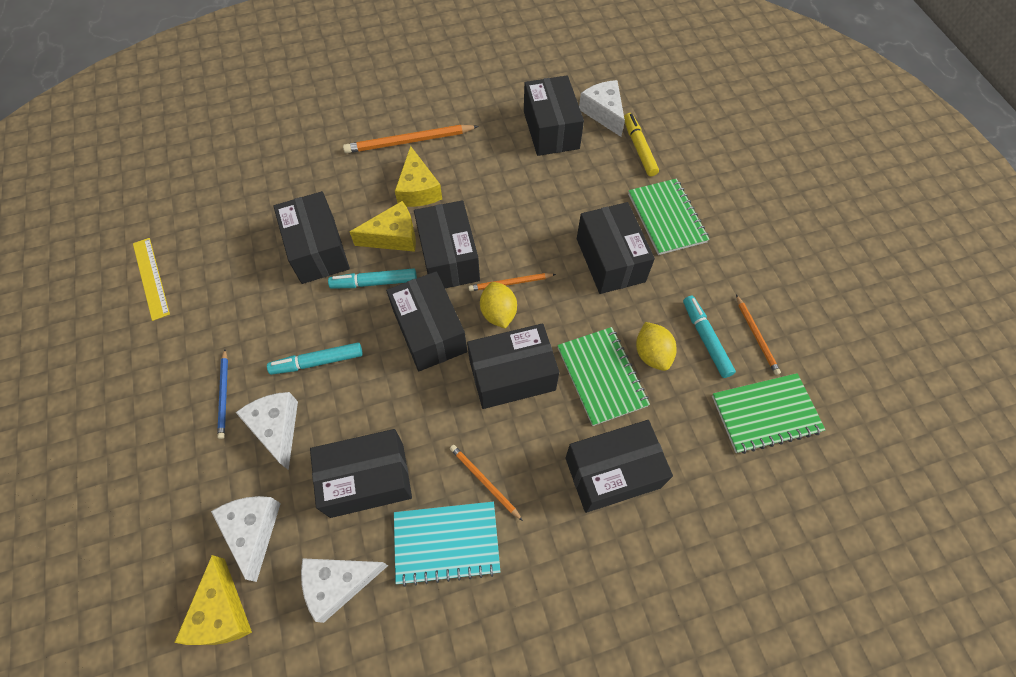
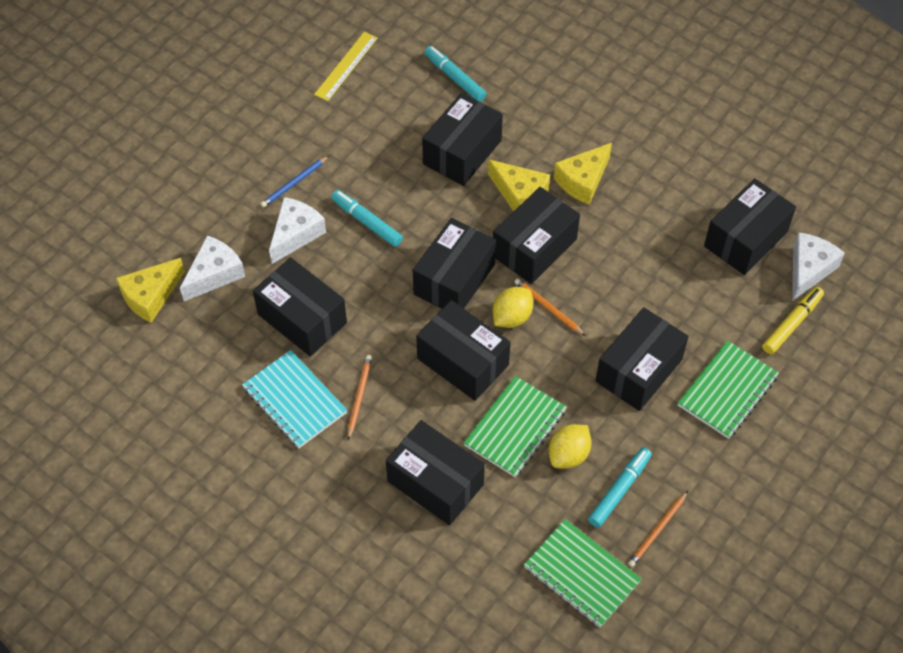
camera: 55 degrees right, 5 degrees down
white cheese [301,558,388,623] -> none
turquoise marker [328,268,417,289] -> turquoise marker moved to [425,46,486,102]
orange pencil [343,125,479,153] -> none

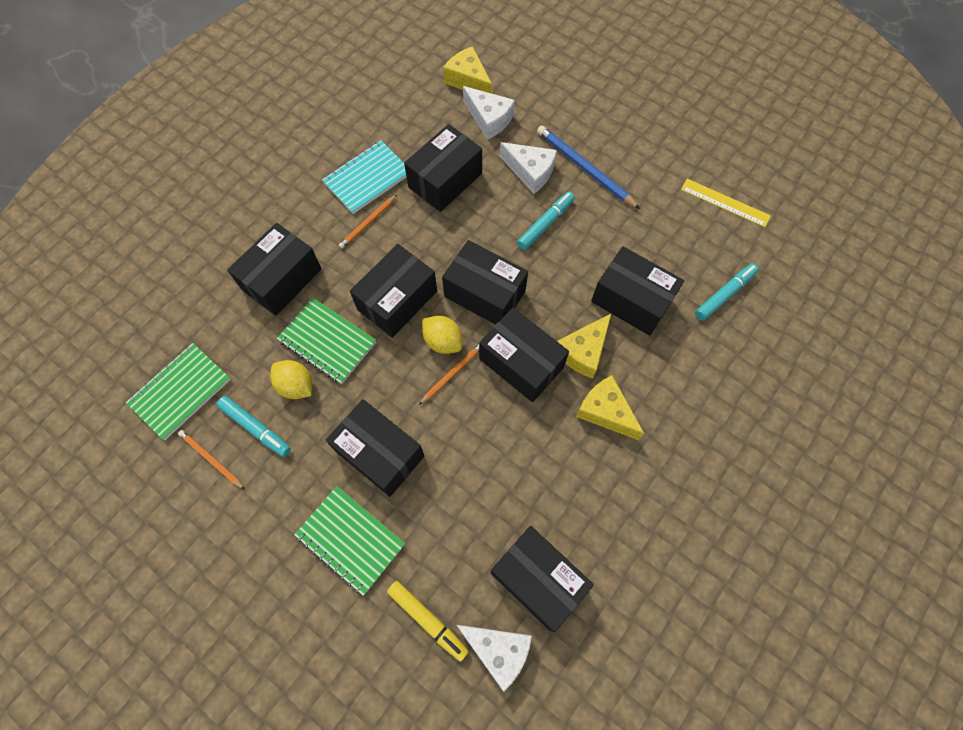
camera: 90 degrees right, 10 degrees up
blue pencil [261,156,329,207] -> blue pencil [537,125,640,209], size x1.73
orange pencil [348,355,372,440] -> orange pencil turned 120 degrees clockwise [339,195,397,248]

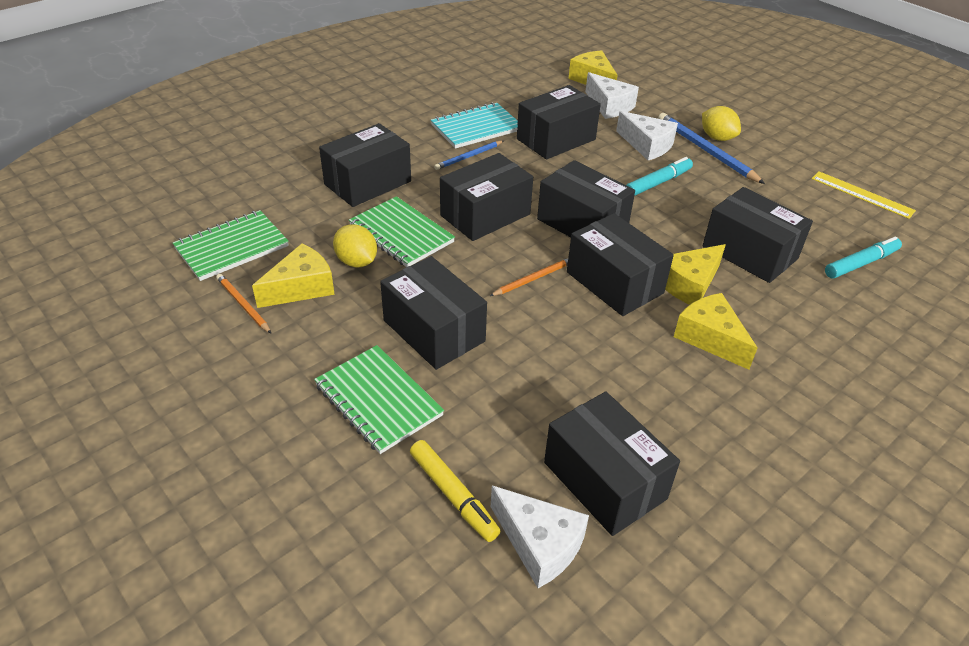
camera: 10 degrees right, 25 degrees down
turquoise marker [217,396,291,457] -> yellow cheese [252,244,335,308]
orange pencil [339,195,397,248] -> blue pencil [434,141,503,170]
yellow lemon [422,316,463,354] -> yellow lemon moved to [702,106,741,141]

